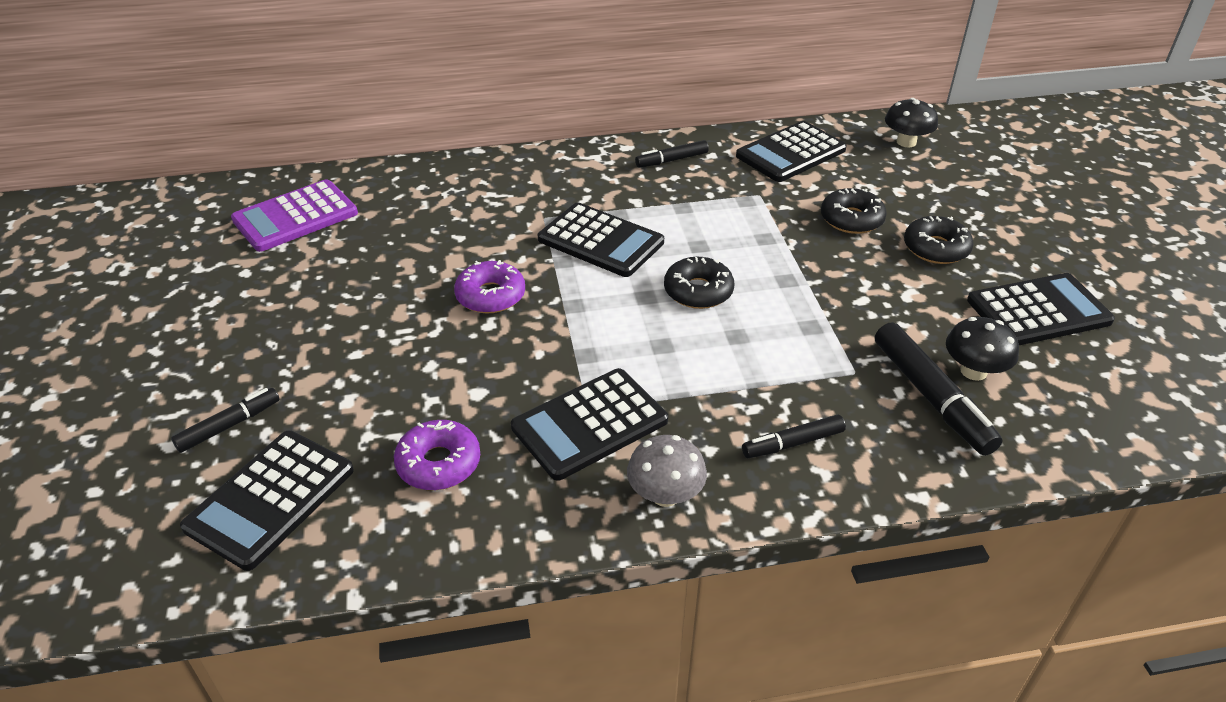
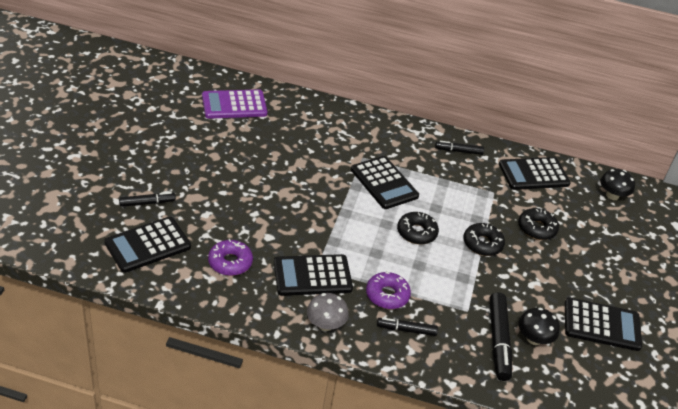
camera: 20 degrees right, 0 degrees up
purple donut [454,260,525,314] -> purple donut moved to [366,271,411,309]
black donut [904,216,974,264] -> black donut moved to [463,223,505,256]

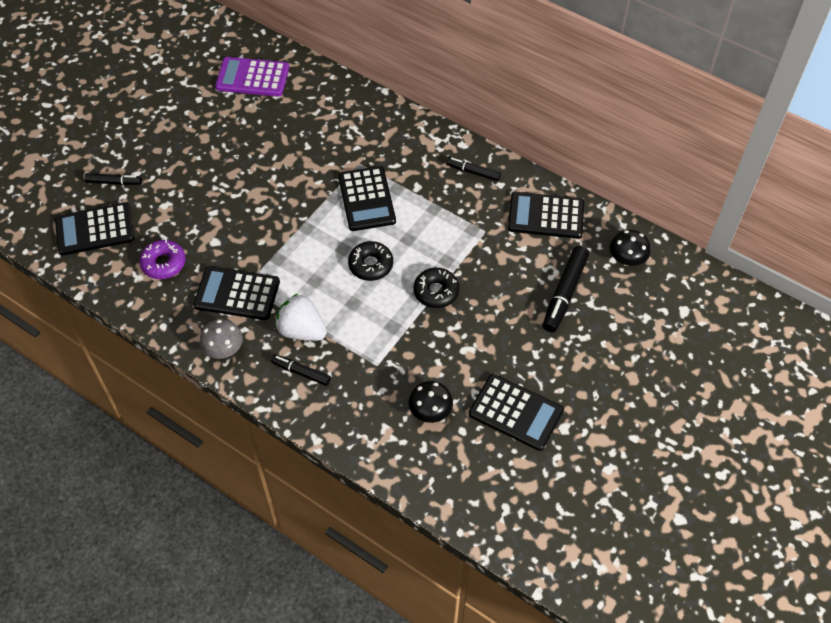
camera: 25 degrees right, 15 degrees up
purple donut [366,271,411,309] -> white strawberry [275,294,327,341]
black marker [489,292,512,381] -> black marker moved to [543,246,589,332]
black donut [519,208,559,240] -> none

